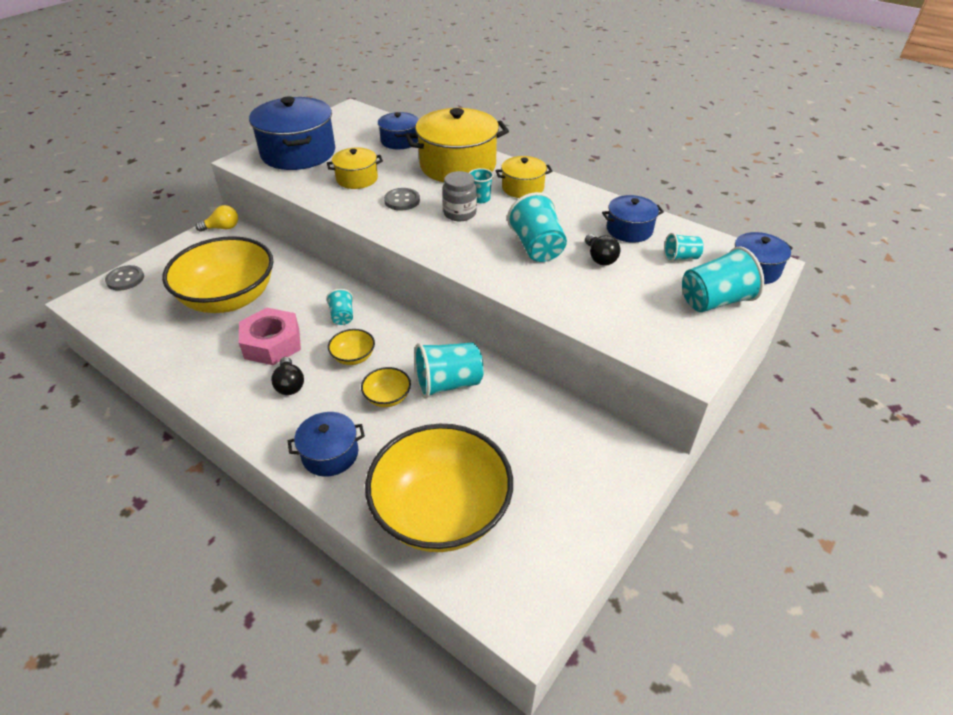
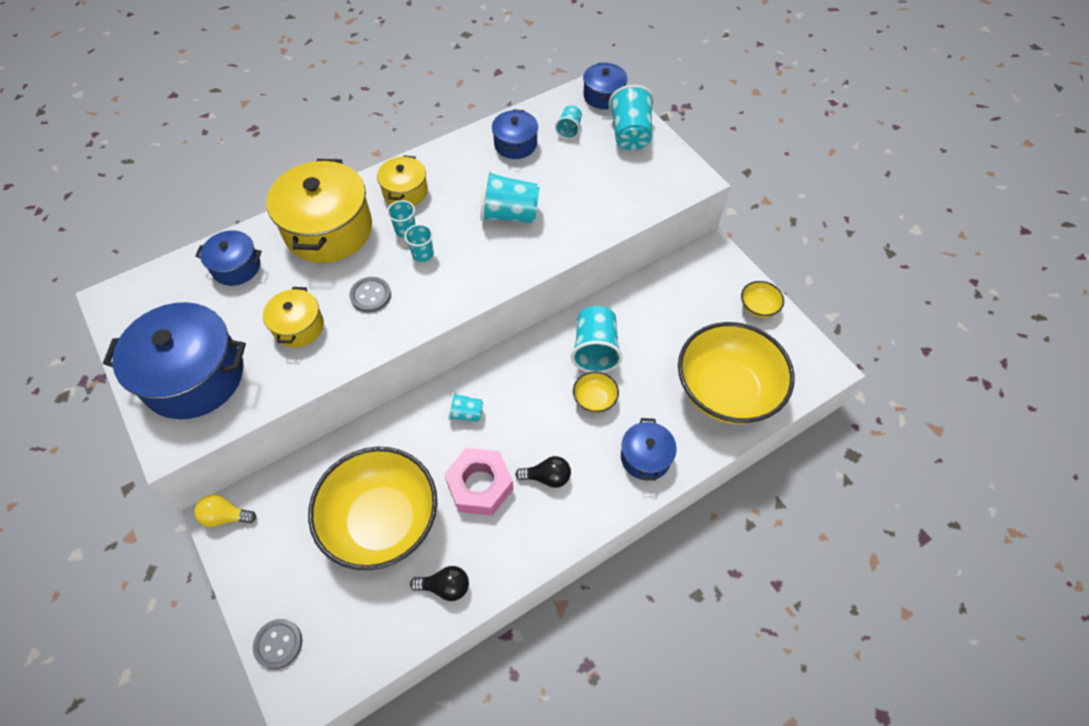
camera: 70 degrees left, 15 degrees up
yellow light bulb [196,205,238,232] -> yellow light bulb turned 90 degrees counterclockwise [194,494,256,527]
yellow bowl [328,329,375,365] -> yellow bowl moved to [741,281,784,318]
grey jar [442,171,477,221] -> turquoise cup [404,224,434,262]
black light bulb [585,234,621,265] -> black light bulb moved to [410,566,469,601]

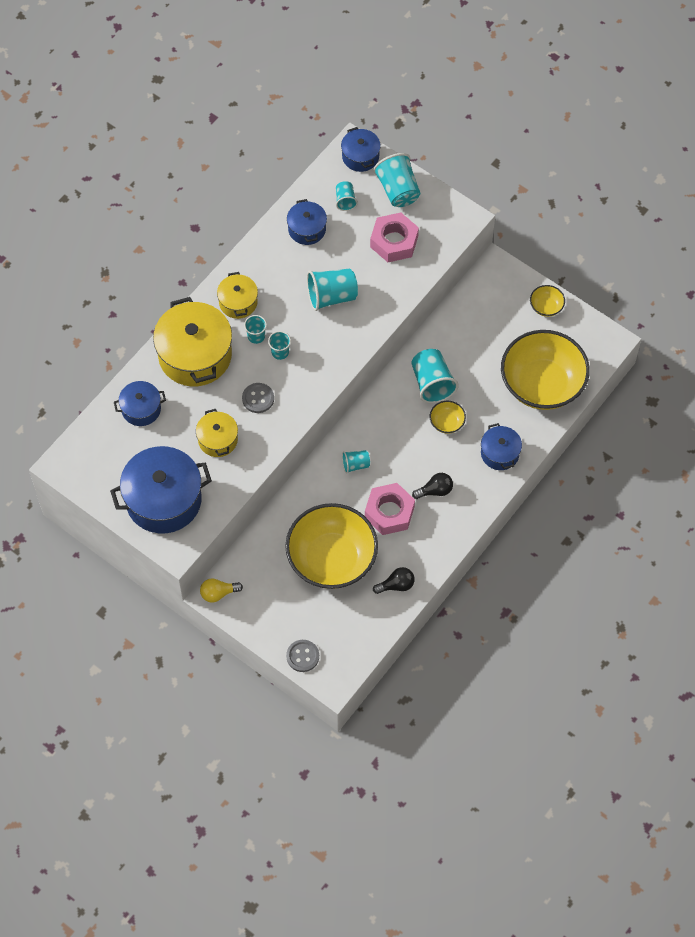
camera: 20 degrees left, 5 degrees up
none -> pink nut [370,212,419,262]

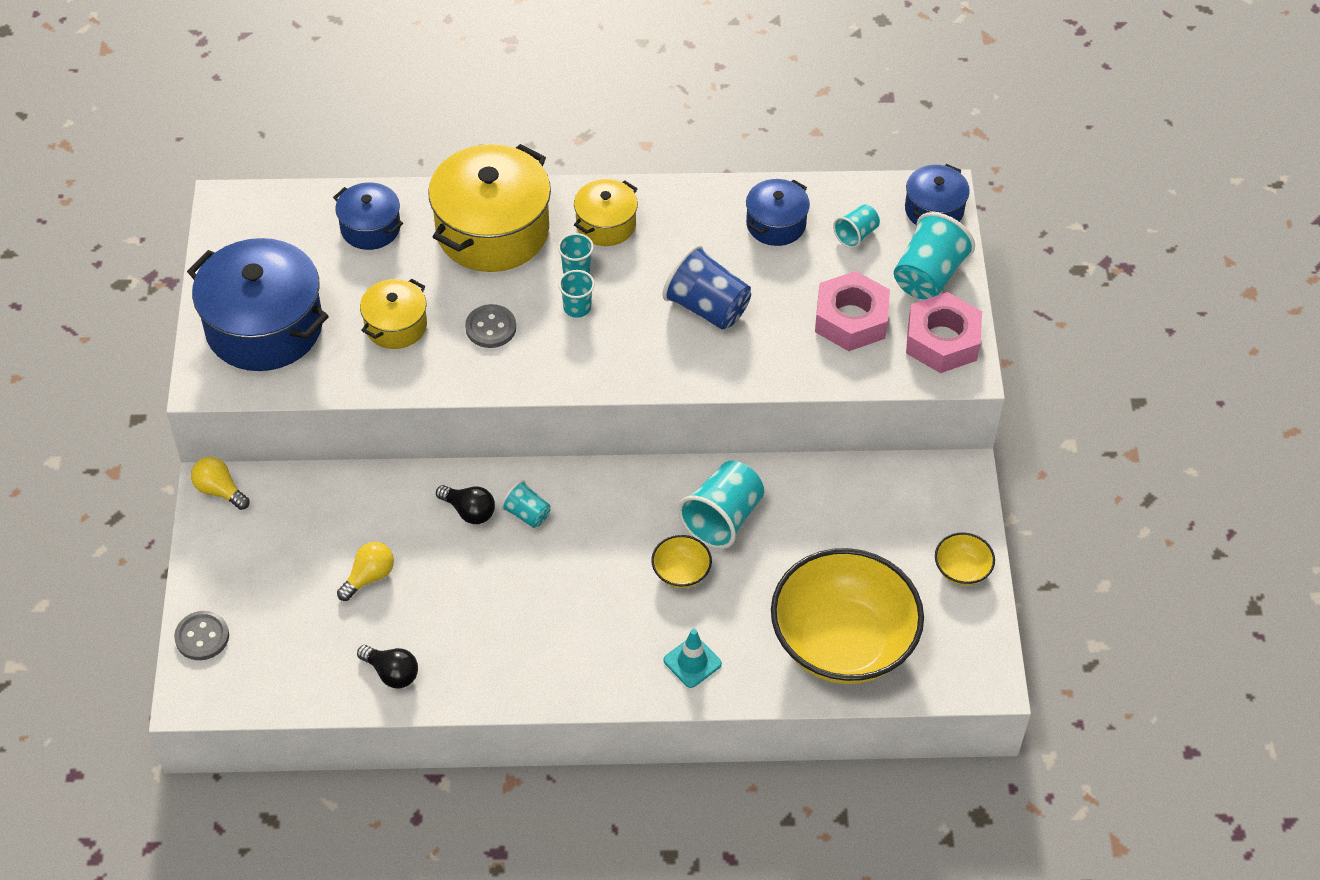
camera: 50 degrees right, 10 degrees down
yellow bowl [285,503,378,589] -> yellow light bulb [337,542,394,601]
turquoise cup [307,269,358,311] -> blue cup [662,245,751,330]
pink nut [365,483,415,535] -> pink nut moved to [906,292,982,373]
black light bulb [412,473,453,499] -> black light bulb moved to [436,485,495,524]
blue pot [481,423,522,470] -> turquoise traffic cone [663,629,722,688]

